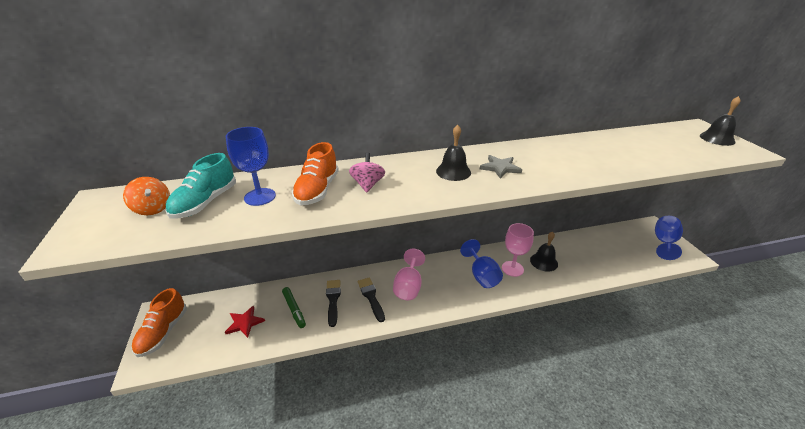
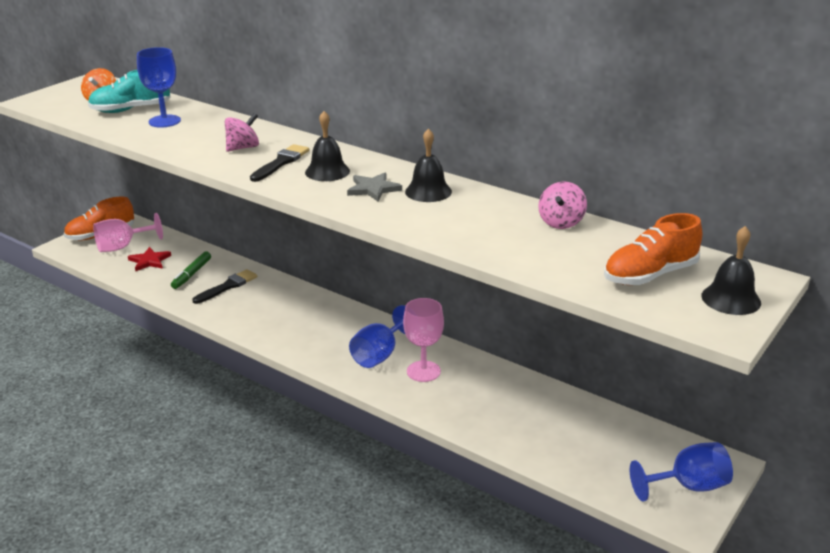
camera: 50 degrees right, 5 degrees down
orange shoe [292,142,339,205] -> orange shoe moved to [604,213,702,285]
black brush [358,277,385,322] -> black brush moved to [250,144,309,182]
pink goblet [393,249,425,300] -> pink goblet moved to [93,213,163,252]
black bell [530,232,558,272] -> black bell moved to [405,128,452,202]
none -> pink spinning top [538,181,587,229]

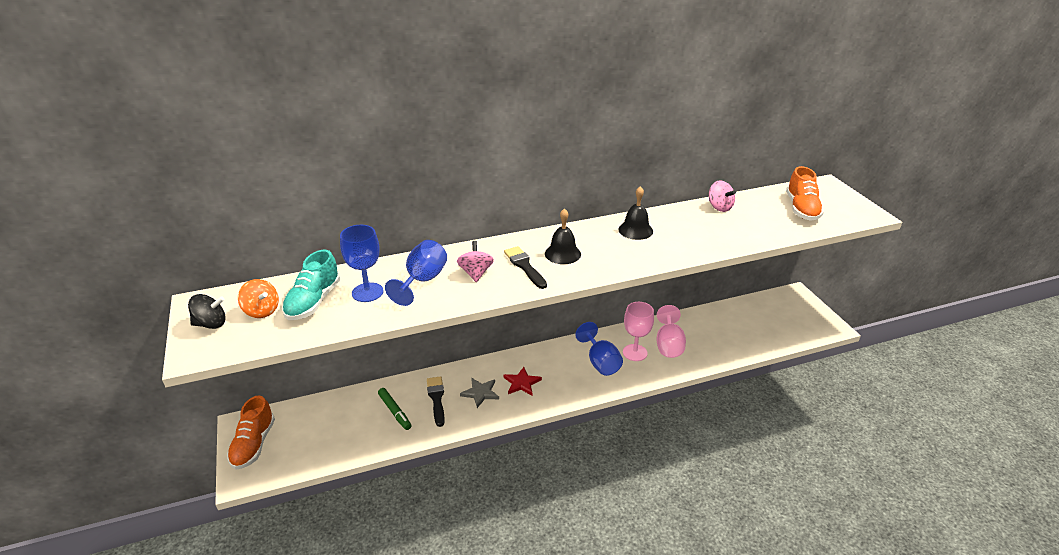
camera: 55 degrees left, 5 degrees up
pink goblet [93,213,163,252] -> pink goblet moved to [656,305,686,358]
red star [128,247,171,271] -> red star moved to [503,367,542,395]
grey star [347,173,402,201] -> grey star moved to [460,378,499,408]
blue goblet [630,442,733,502] -> blue goblet moved to [385,240,447,306]
black bell [701,226,761,315] -> none
none -> black spinning top [188,294,226,329]

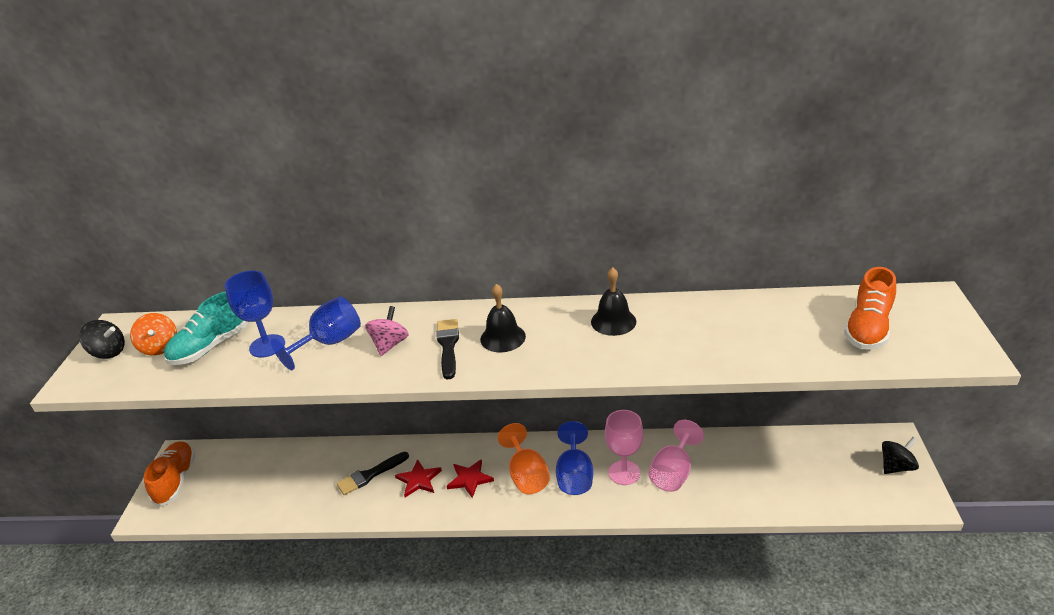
camera: 25 degrees right, 0 degrees up
orange shoe [227,395,275,470] -> orange shoe turned 150 degrees clockwise [144,441,195,506]
green marker [378,388,411,430] -> none
black brush [427,376,445,427] -> black brush turned 135 degrees counterclockwise [336,452,409,495]
grey star [460,378,499,408] -> red star [395,459,442,497]
pink spinning top [709,181,736,212] -> none
none -> orange goblet [498,423,550,494]
none -> black spinning top [882,437,919,474]

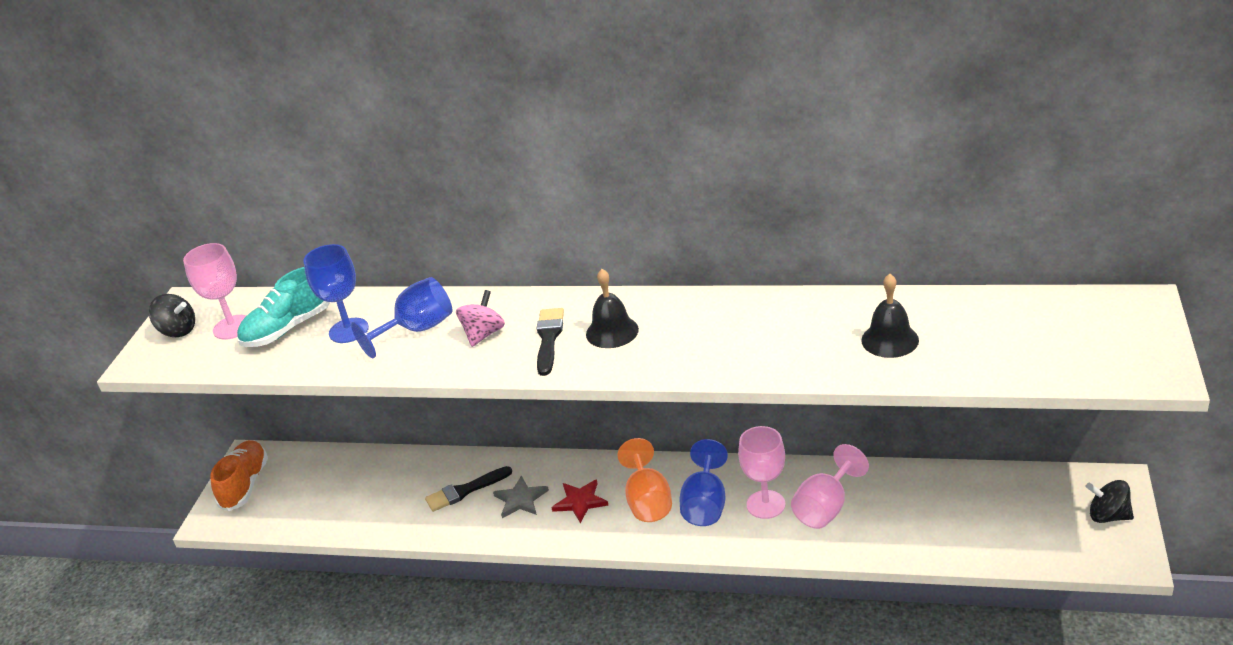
camera: 10 degrees right, 0 degrees up
orange spinning top [130,313,177,355] -> pink goblet [183,243,246,340]
red star [395,459,442,497] -> grey star [493,475,549,518]
black bell [591,267,636,336] -> black bell moved to [861,274,919,358]
orange shoe [844,267,896,349] -> none
black spinning top [882,437,919,474] -> black spinning top turned 135 degrees counterclockwise [1085,480,1134,523]

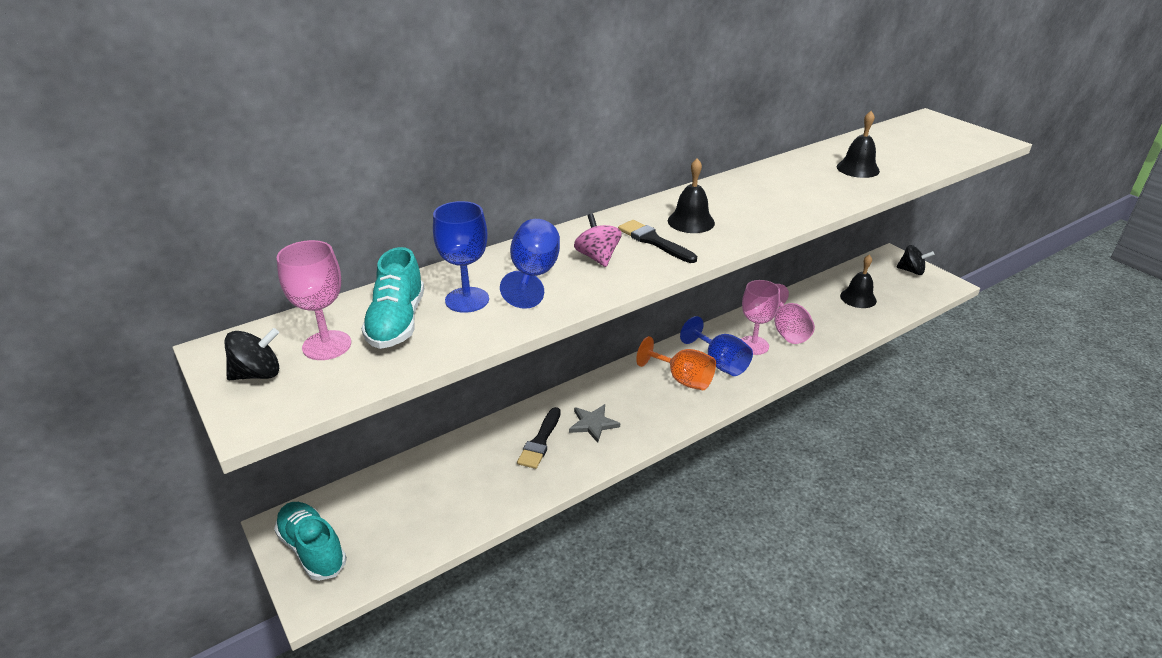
camera: 50 degrees left, 0 degrees up
orange shoe [210,440,268,511] -> turquoise shoe [274,502,347,581]
red star [551,479,609,523] -> none
black spinning top [1085,480,1134,523] -> black spinning top turned 135 degrees counterclockwise [896,245,934,275]
none -> black bell [840,255,877,308]

